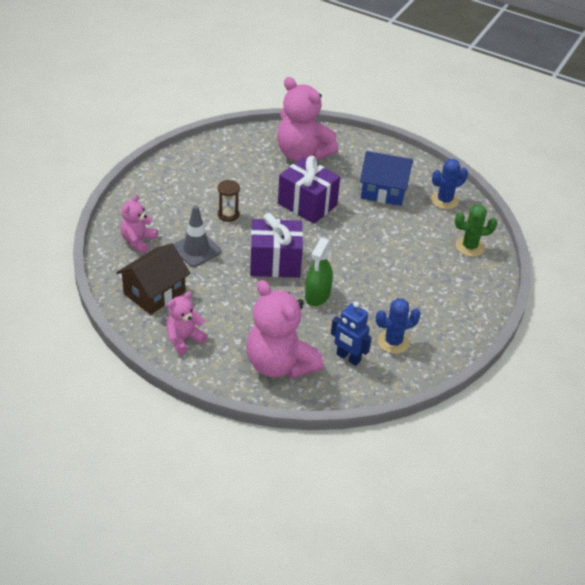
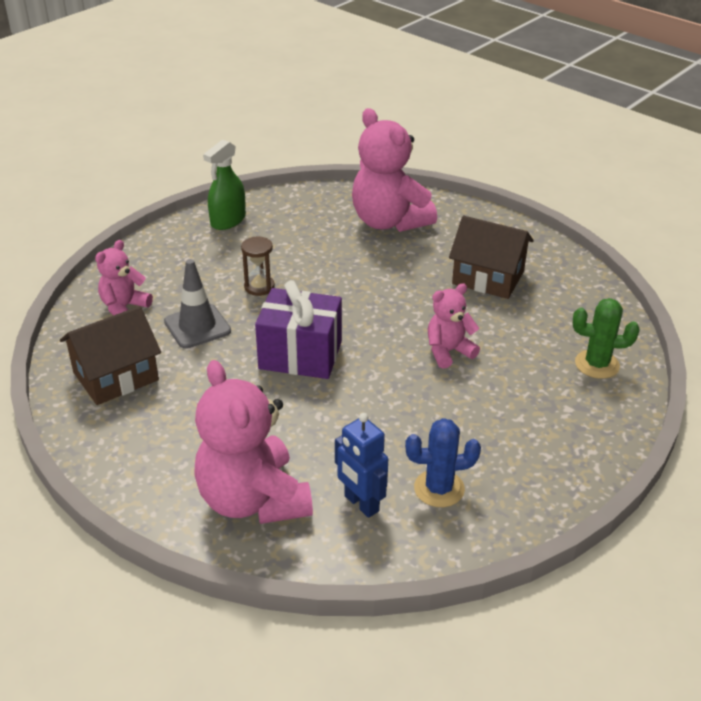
camera: 15 degrees right, 5 degrees down
pink teddy bear [166,292,207,355] -> pink teddy bear moved to [428,283,480,369]
purple gift [278,156,340,224] -> none
green spray bottle [305,237,333,306] -> green spray bottle moved to [203,140,246,230]
blue house [360,151,413,206] -> brown house [449,216,534,299]
blue cactus [431,159,468,209] -> none

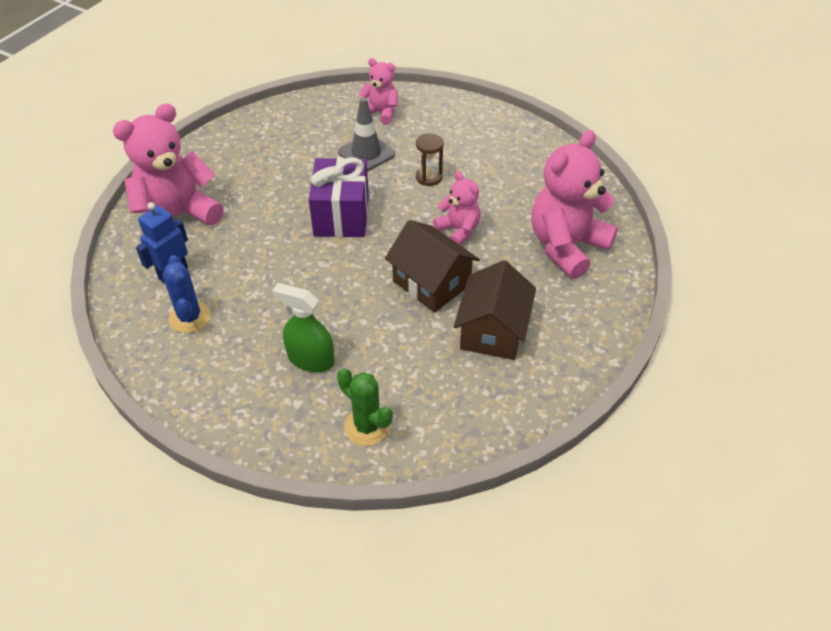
camera: 80 degrees right, 10 degrees up
brown house [60,306,161,405] -> brown house moved to [385,220,480,313]
green spray bottle [203,140,246,230] -> green spray bottle moved to [272,283,334,372]
pink teddy bear [428,283,480,369] -> pink teddy bear moved to [433,171,481,245]
green cactus [573,298,639,379] -> green cactus turned 45 degrees counterclockwise [337,368,393,446]

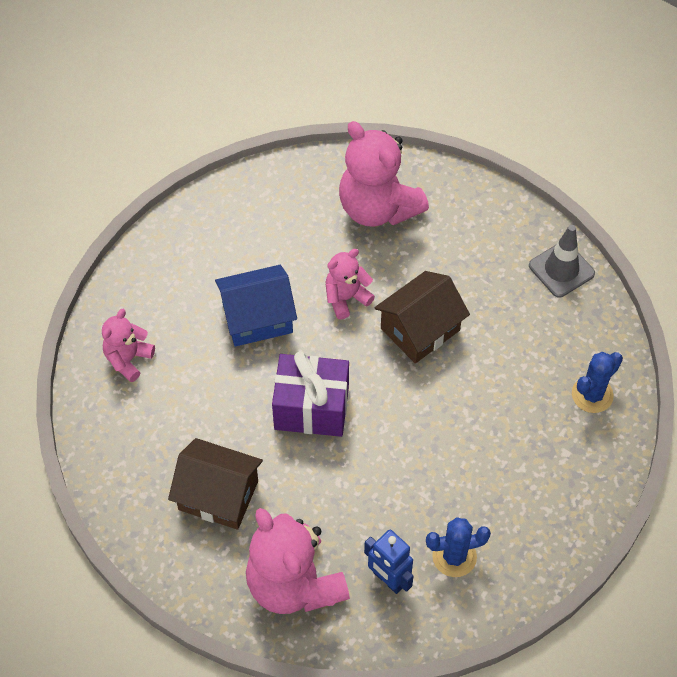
camera: 85 degrees left, 10 degrees up
green spray bottle [272,283,334,372] -> none
green cactus [337,368,393,446] -> blue cactus [572,352,623,413]
grey traffic cone [338,98,395,172] -> grey traffic cone moved to [529,225,595,298]
brown hourglass [416,133,444,186] -> blue house [215,265,297,347]
brown house [454,260,536,360] -> brown house moved to [168,438,263,530]

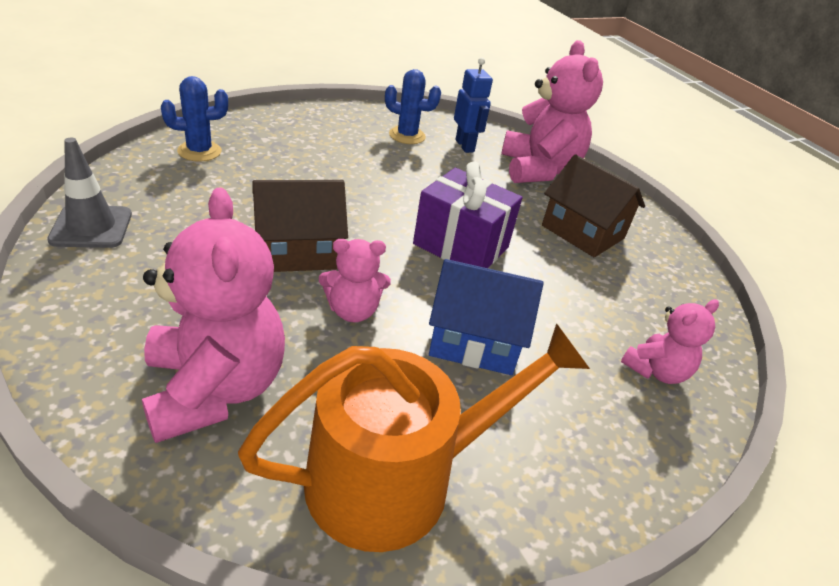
camera: 160 degrees left, 20 degrees down
none -> orange watering can [238,323,590,552]

